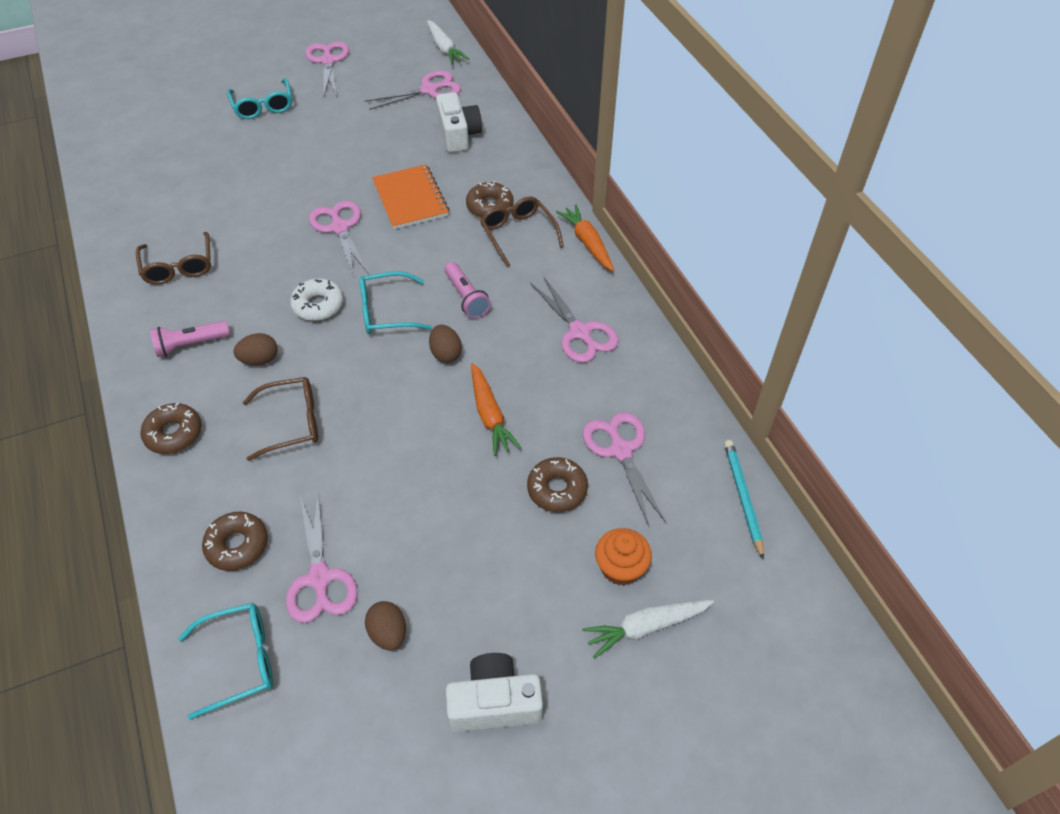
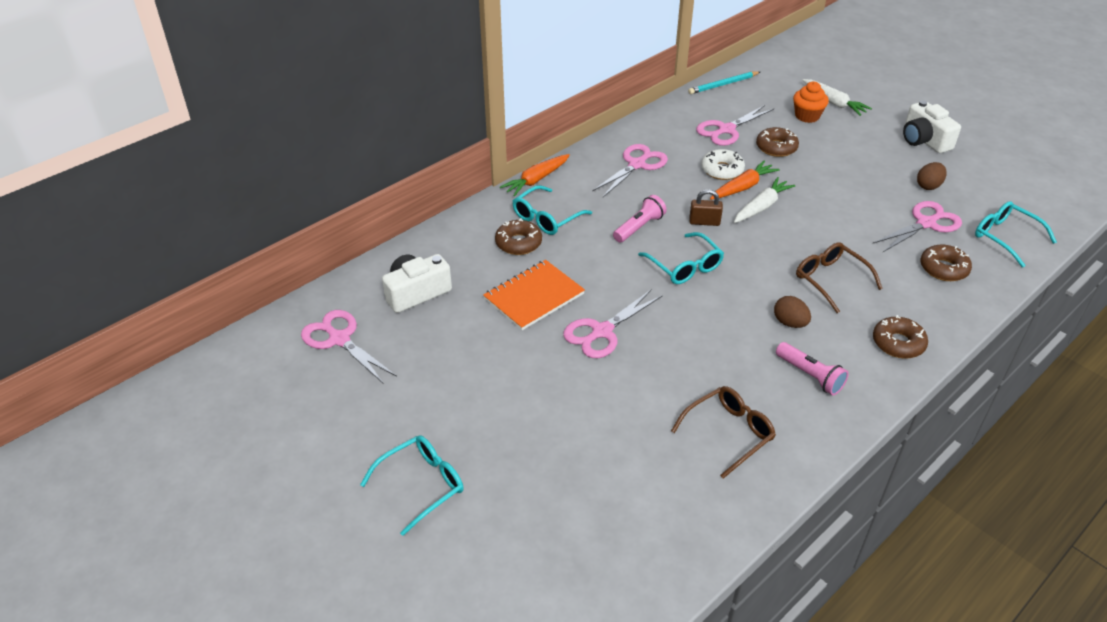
camera: 110 degrees left, 10 degrees down
white donut [290,278,343,321] -> white donut moved to [701,149,745,180]
pink scissors [305,41,349,96] -> none
white carrot [427,20,469,65] -> white carrot moved to [734,177,795,223]
brown egg [429,325,462,363] -> brown padlock [689,189,723,226]
brown glasses [480,197,564,267] -> turquoise glasses [513,185,592,235]

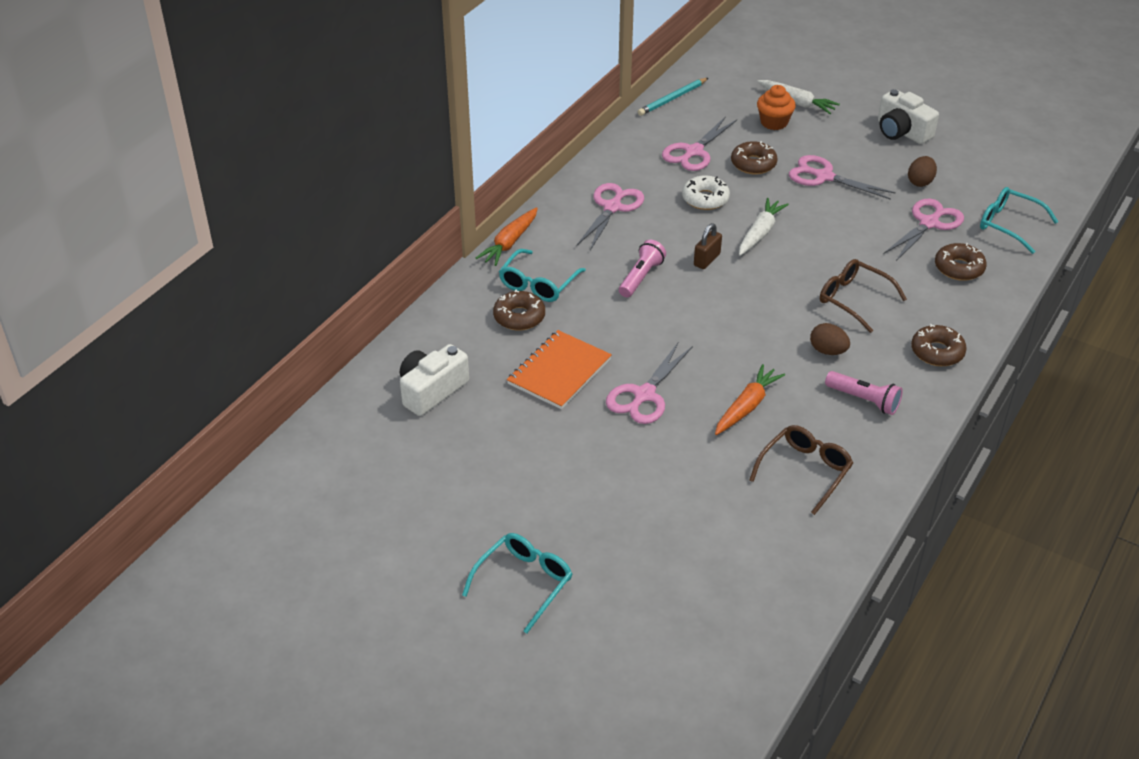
camera: 15 degrees left, 0 degrees up
pink scissors [301,310,397,384] -> pink scissors moved to [789,155,896,200]
turquoise glasses [638,232,724,284] -> none
brown padlock [689,189,723,226] -> brown padlock turned 45 degrees counterclockwise [694,223,722,269]
orange carrot [710,160,780,200] -> orange carrot moved to [715,364,785,435]

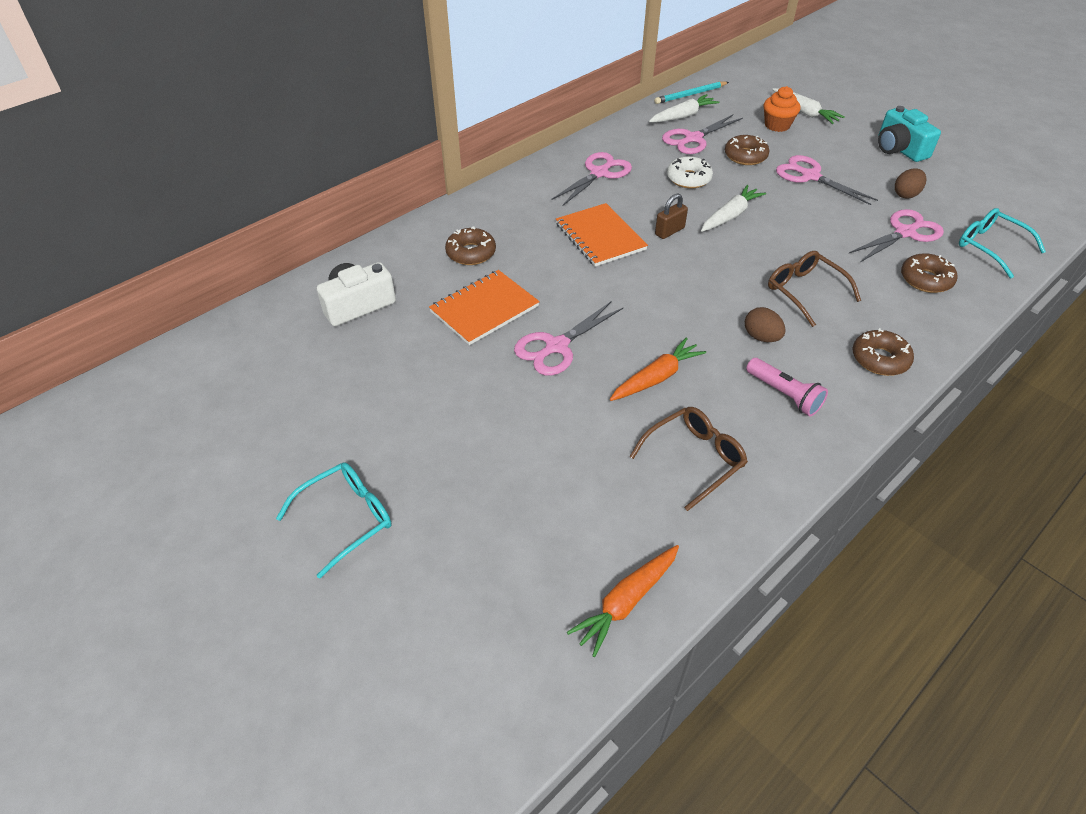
camera: 15 degrees right, 5 degrees up
orange carrot [476,207,538,266] -> orange carrot moved to [567,545,679,657]
turquoise glasses [499,249,586,302] -> none
pink flashlight [619,240,666,297] -> orange notebook [556,203,648,267]
white camera [878,89,939,144] -> turquoise camera [878,106,941,162]
none -> white carrot [649,94,720,123]

